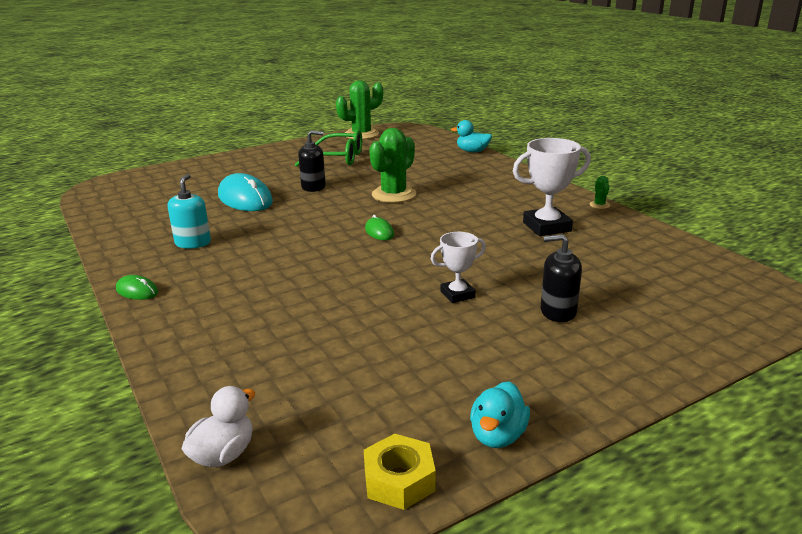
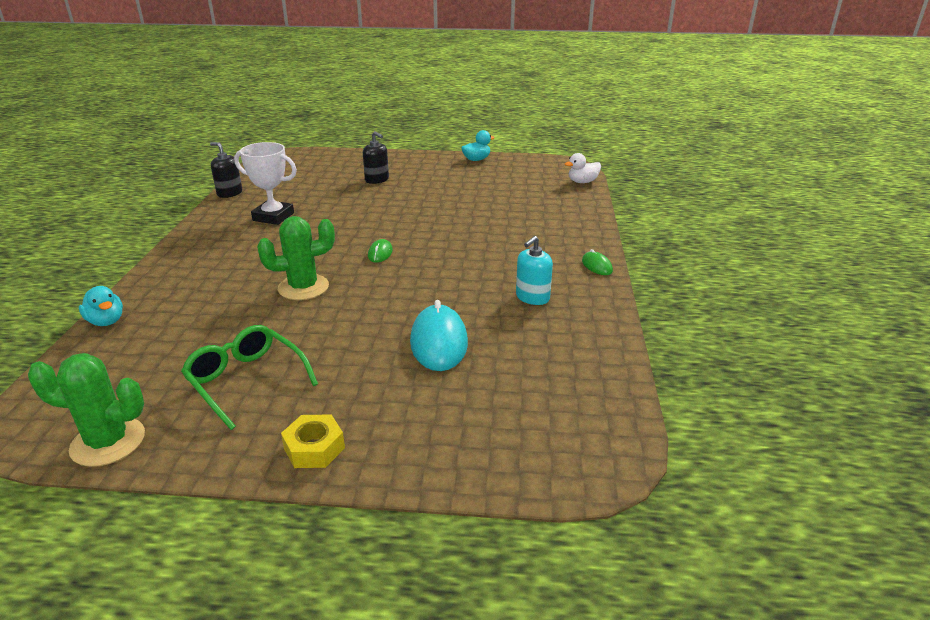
camera: 145 degrees left, 5 degrees up
black soap dispenser [298,130,326,192] -> black soap dispenser moved to [210,142,242,198]
yellow nut [364,434,436,510] -> yellow nut moved to [281,415,345,468]
white trophy [431,232,486,303] -> none
green cactus [589,176,610,209] -> none

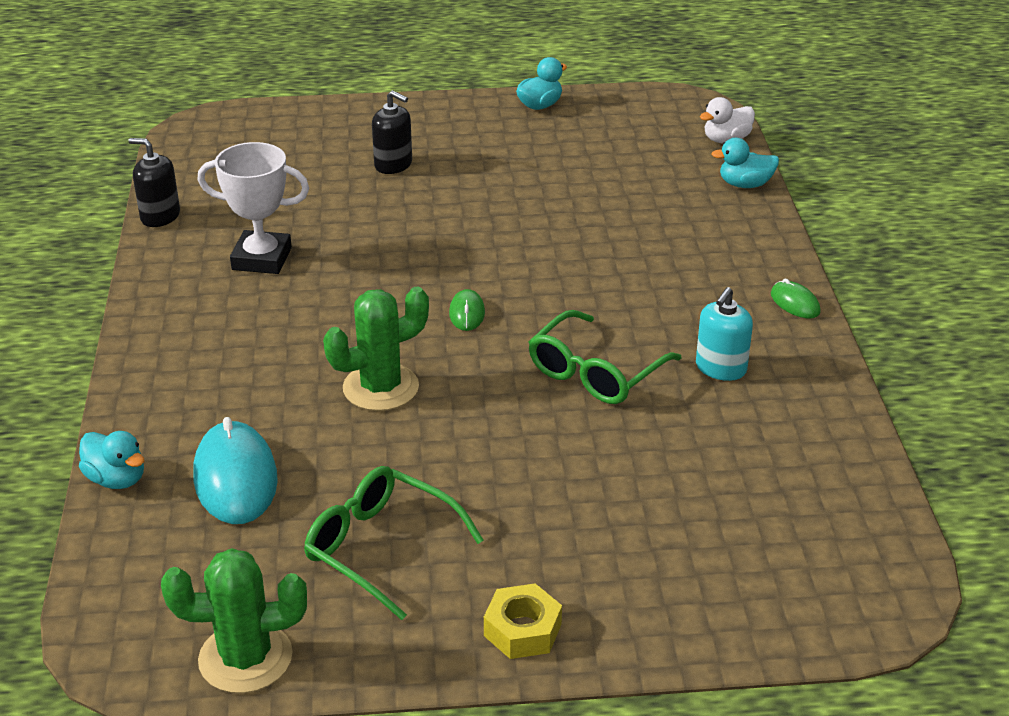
camera: 10 degrees left, 5 degrees up
turquoise mouse [410,300,468,371] -> turquoise mouse moved to [193,417,278,524]
none -> green glasses [529,310,681,404]
none -> turquoise duck [711,138,779,188]

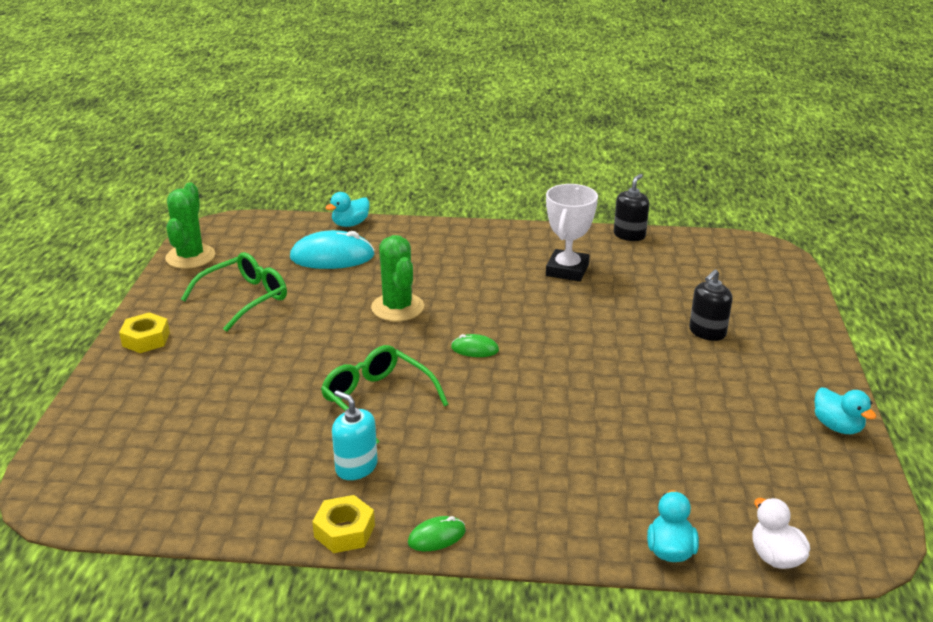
camera: 100 degrees right, 5 degrees down
none -> yellow nut [312,495,375,553]

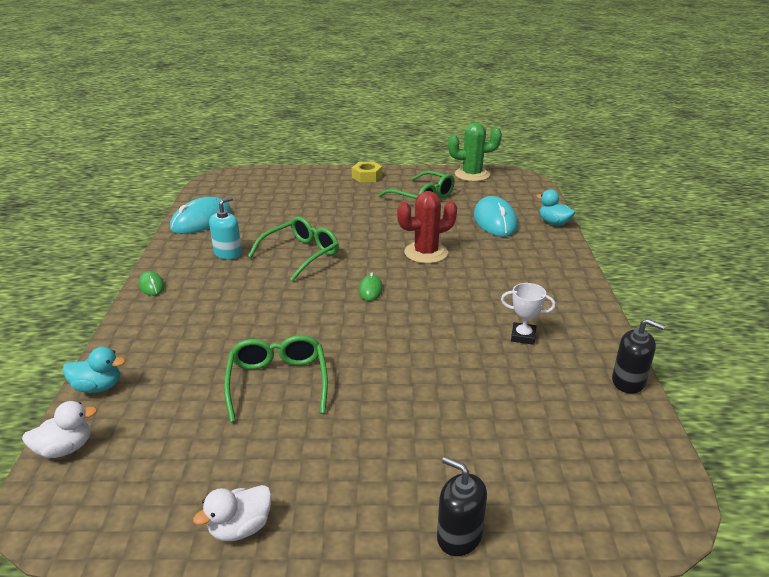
camera: 85 degrees right, 0 degrees up
yellow nut [312,495,375,553] -> none
green cactus [371,235,424,322] -> red cactus [397,191,457,264]
white trophy [546,184,598,282] -> white trophy [501,283,556,345], size x0.60
black soap dispenser [689,269,732,341] -> black soap dispenser moved to [437,457,487,556]
turquoise duck [815,388,877,434] -> white duck [193,485,272,541]
none -> turquoise mouse [170,197,232,234]
none -> green glasses [224,335,328,422]

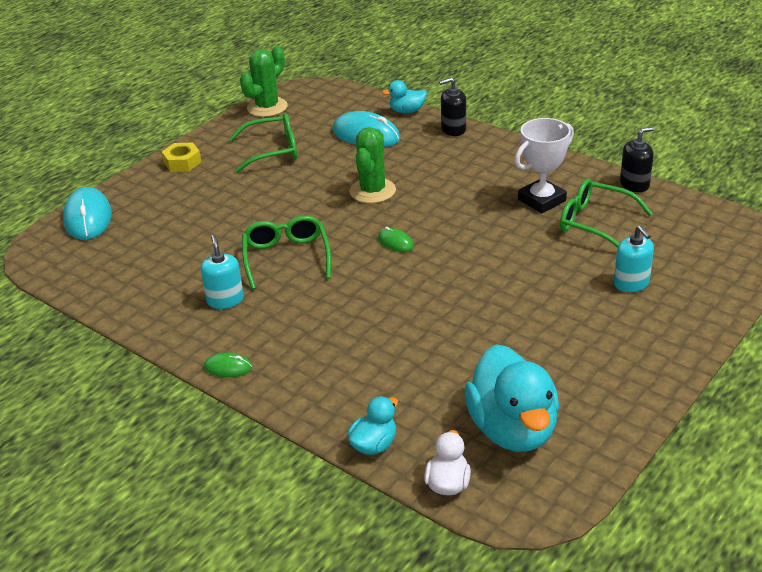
camera: 50 degrees left, 5 degrees up
turquoise mouse [170,197,232,234] -> turquoise mouse moved to [63,187,112,240]
white duck [193,485,272,541] -> none
green glasses [224,335,328,422] -> green glasses moved to [560,179,653,248]
red cactus [397,191,457,264] -> green cactus [349,127,396,203]
black soap dispenser [437,457,487,556] -> black soap dispenser moved to [439,78,466,136]
white trophy [501,283,556,345] -> white trophy [515,118,574,213], size x1.65
none -> turquoise duck [465,344,559,452]
none -> turquoise soap dispenser [614,225,654,292]

